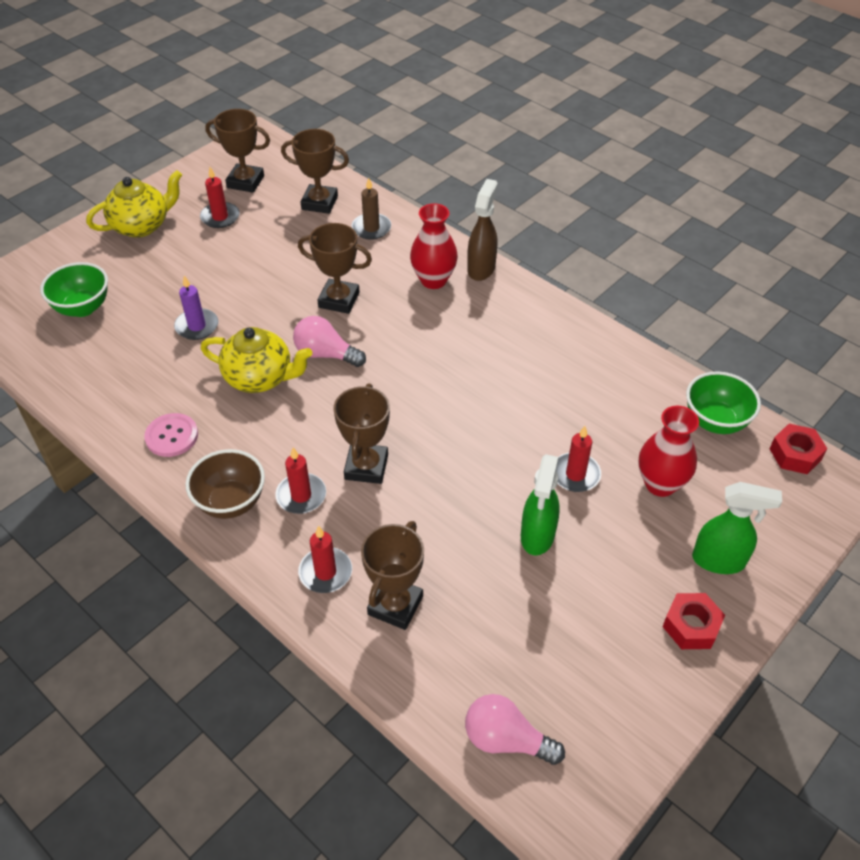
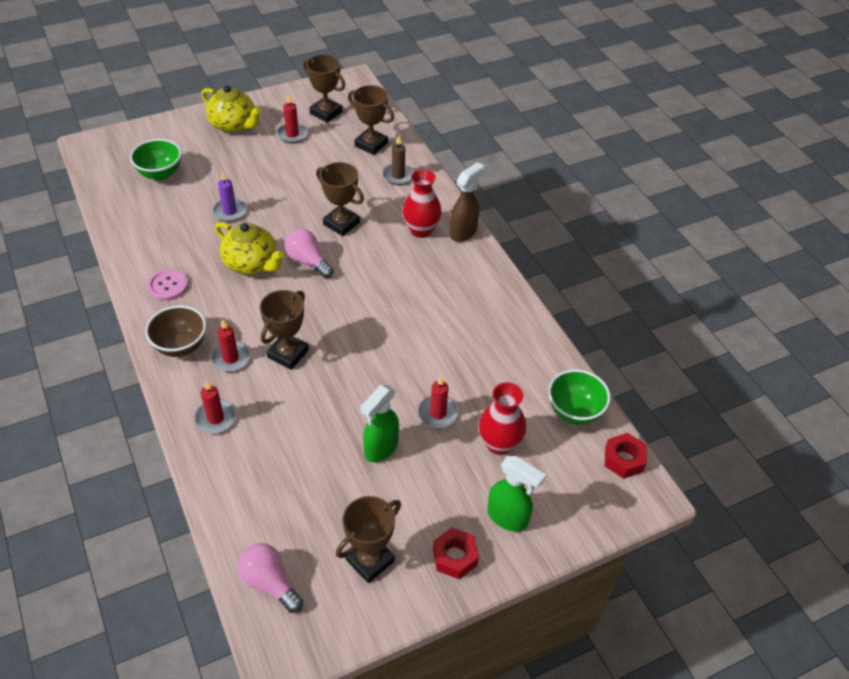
camera: 20 degrees right, 0 degrees up
yellow teapot [86,170,182,238] -> yellow teapot turned 45 degrees clockwise [201,85,262,133]
brown trophy [361,521,424,630] -> brown trophy moved to [336,496,401,583]

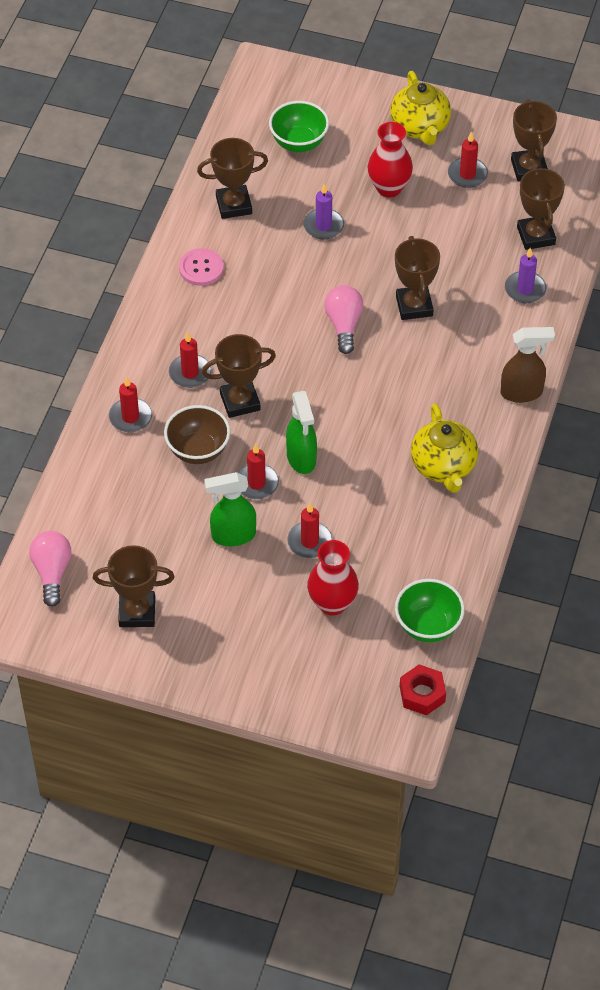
camera: 45 degrees right, 5 degrees up
brown bowl [145,305,206,357] -> brown bowl moved to [164,405,230,464]
yellow teapot [215,222,284,274] -> yellow teapot moved to [411,403,478,493]
brown candle [382,136,414,185] -> purple candle [505,248,546,303]
red vase [402,169,442,238] -> red vase moved to [368,122,413,197]
red nut [433,528,479,579] -> none
green spray bottle [487,456,546,532] -> green spray bottle moved to [286,391,317,474]
none -> brown trophy [197,138,268,219]
none -> red candle [237,444,279,499]

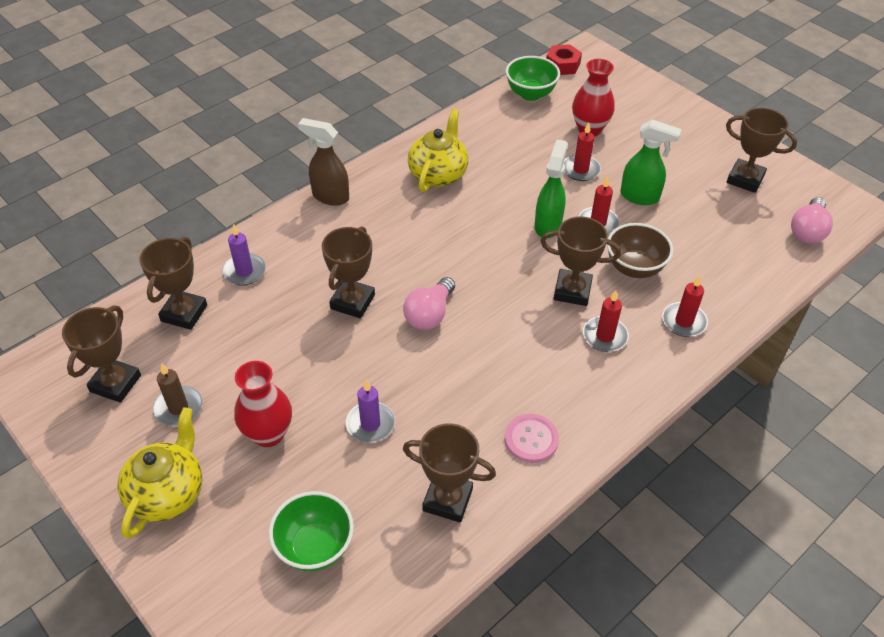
camera: 150 degrees left, 5 degrees down
red candle [448,132,488,188] -> brown candle [153,363,203,426]

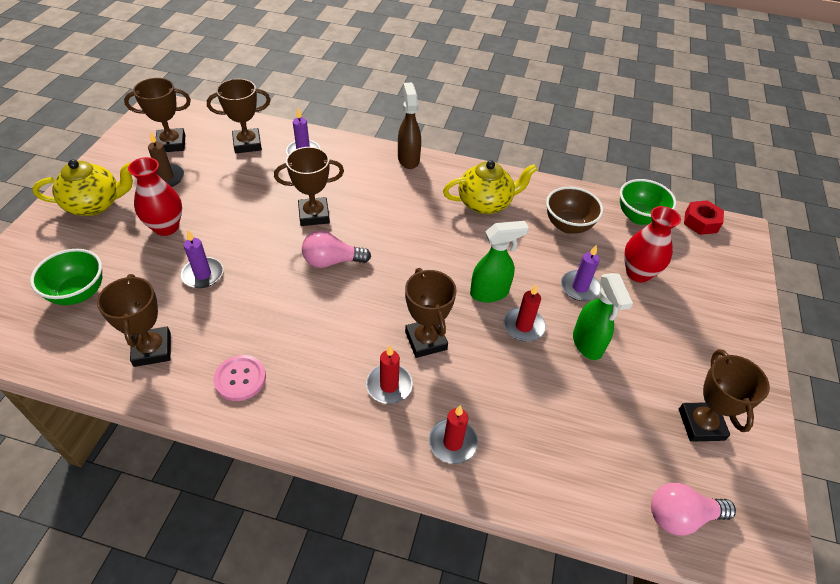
camera: 55 degrees right, 0 degrees up
red candle [563,122,601,181] -> purple candle [561,245,601,301]
brown bowl [607,223,673,278] -> brown bowl moved to [546,187,603,234]

